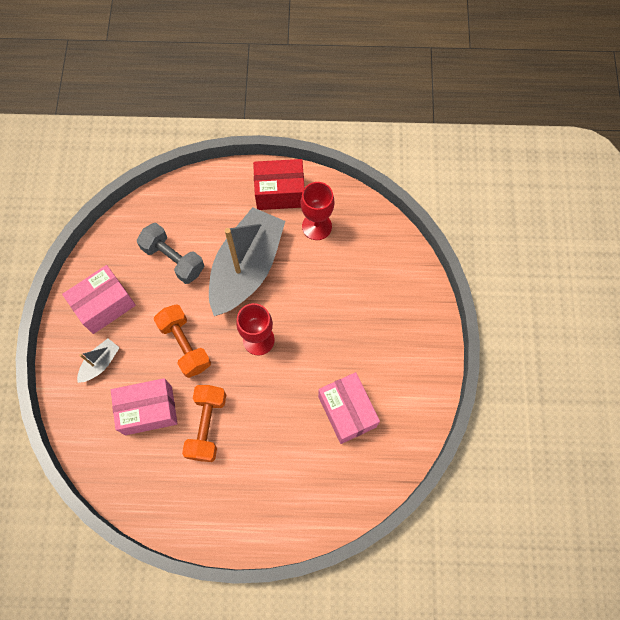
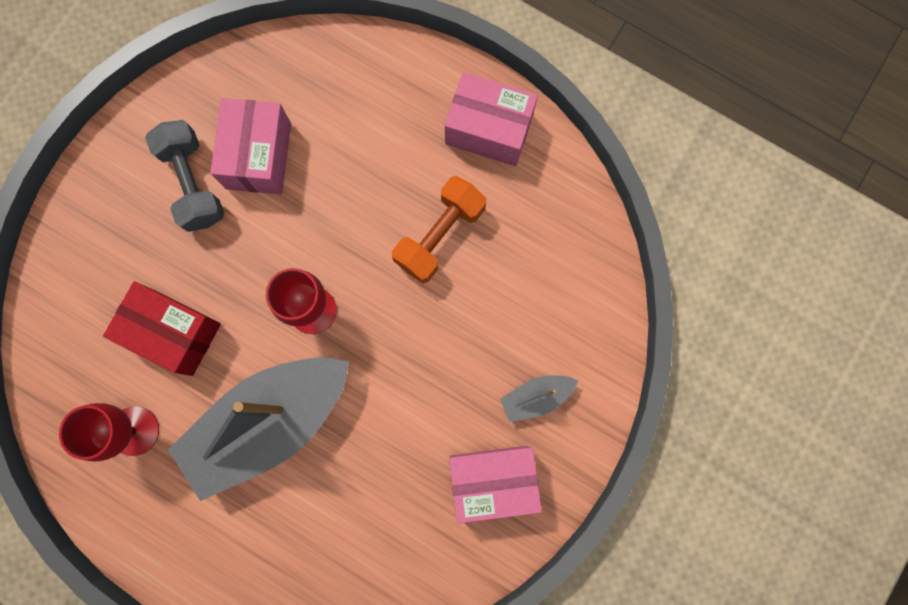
camera: 150 degrees left, 10 degrees up
pink box [111,378,178,435] -> pink box moved to [445,72,538,166]
grey dumbbell [137,223,204,284] -> grey dumbbell moved to [145,120,224,232]
orange dumbbell [153,304,211,378] -> none
red box [253,159,304,210] -> red box moved to [103,281,221,376]

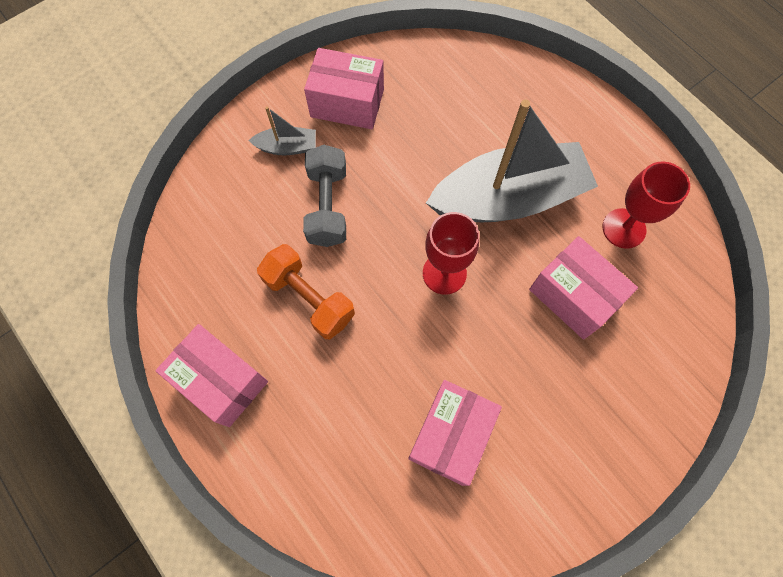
camera: 160 degrees left, 10 degrees down
red box [103,281,221,376] -> pink box [529,236,638,340]
grey dumbbell [145,120,224,232] -> grey dumbbell moved to [303,145,346,247]
orange dumbbell [392,176,486,283] -> orange dumbbell turned 75 degrees clockwise [257,244,355,339]

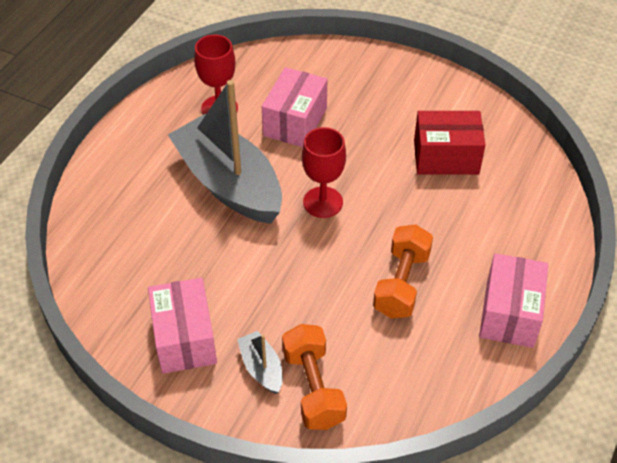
camera: 115 degrees left, 20 degrees down
grey dumbbell [303,145,346,247] -> none
pink box [408,380,502,486] -> red box [414,111,486,175]
none -> orange dumbbell [282,324,347,430]

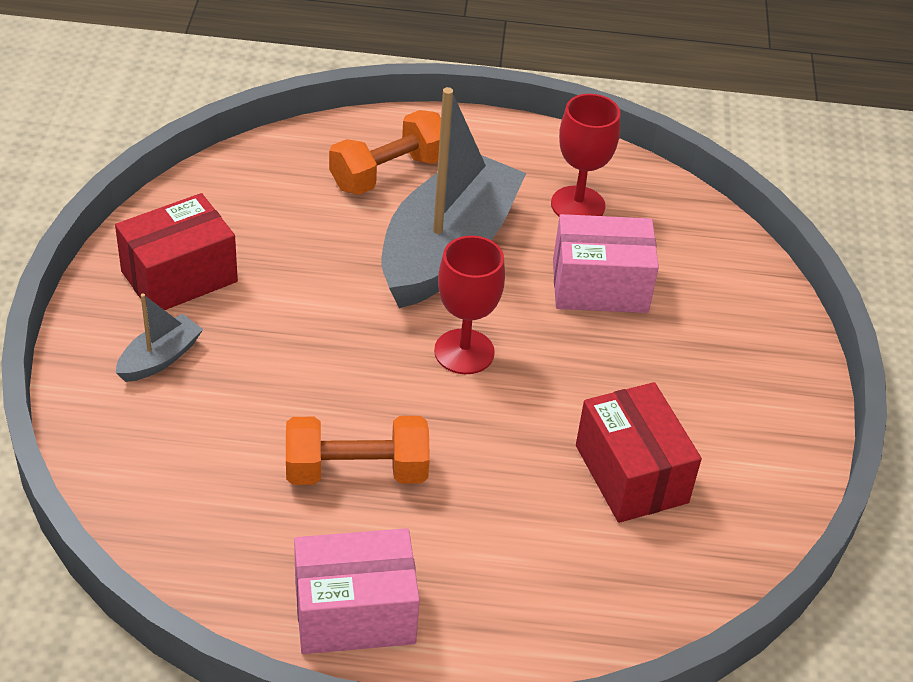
camera: 65 degrees right, 5 degrees down
pink box [148,278,217,374] -> red box [115,193,238,310]
orange dumbbell [282,324,347,430] -> orange dumbbell moved to [329,110,441,195]

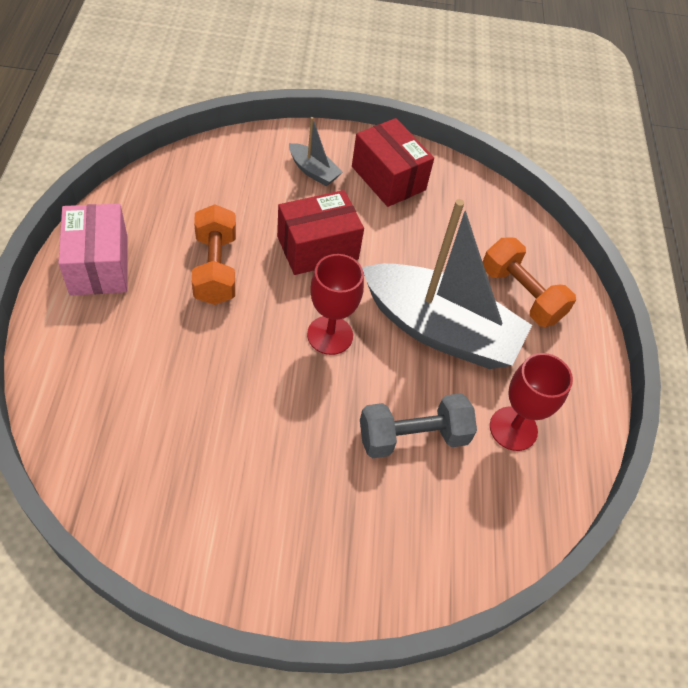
camera: 85 degrees right, 10 degrees up
pink box [553,214,659,313] -> grey dumbbell [360,393,477,458]
red box [576,382,702,523] -> red box moved to [277,190,364,275]

